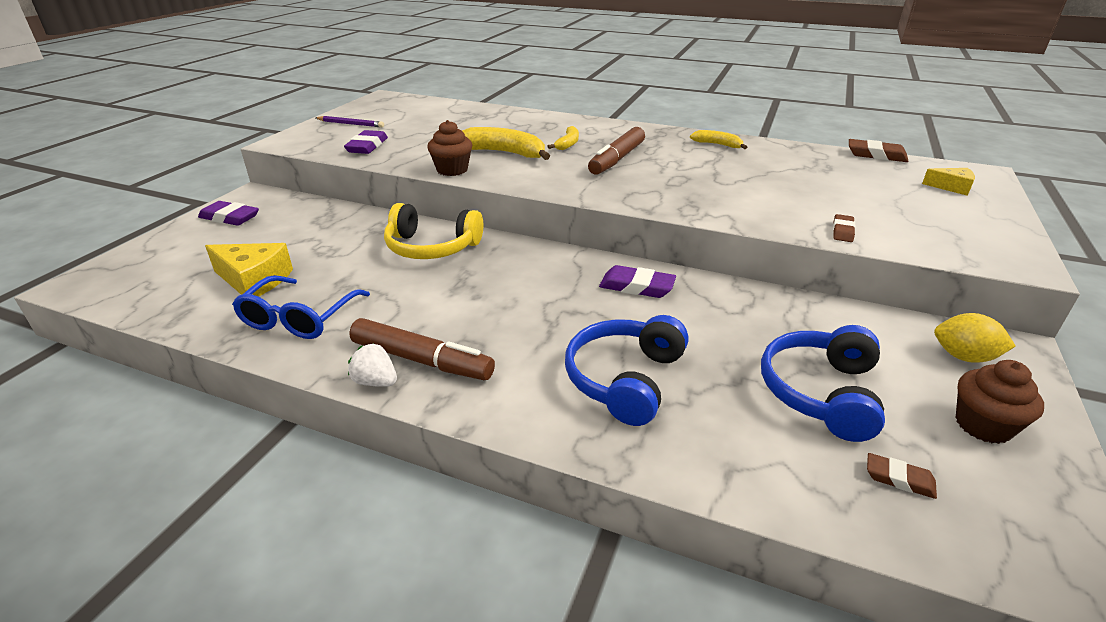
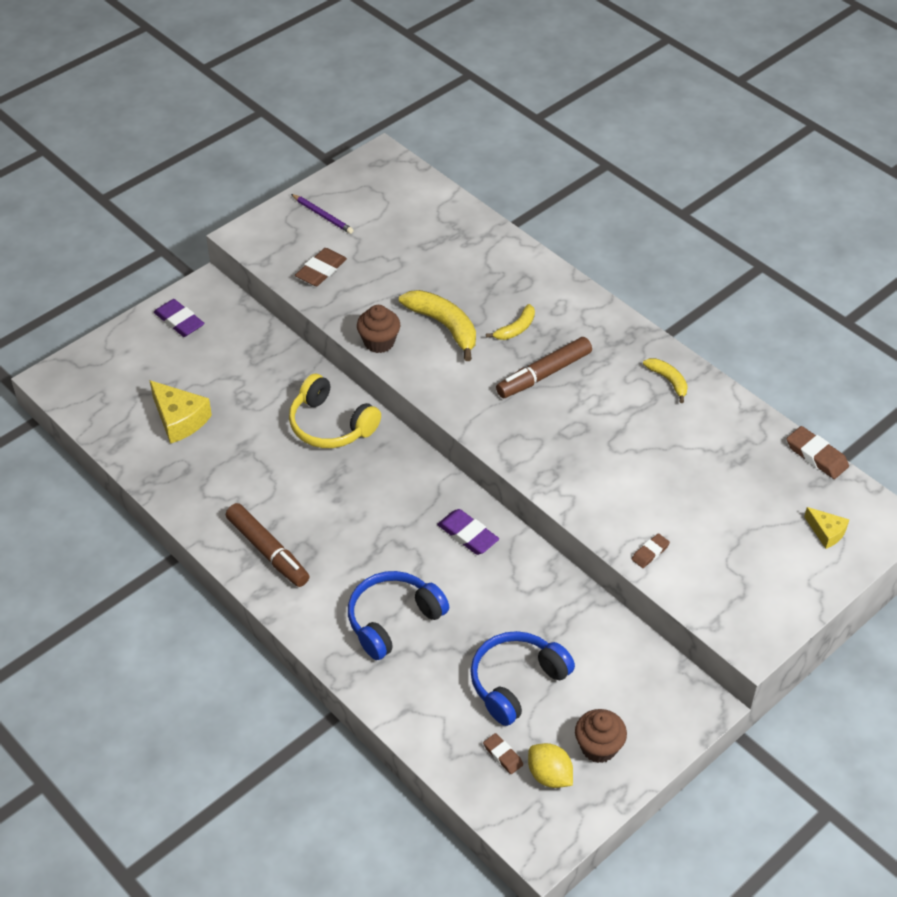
camera: 25 degrees right, 15 degrees up
blue glasses [232,275,370,339] -> none
purple eraser [344,130,388,154] -> brown eraser [295,248,347,286]
white strawberry [348,343,397,387] -> none
yellow lemon [934,313,1016,363] -> yellow lemon moved to [528,743,573,788]

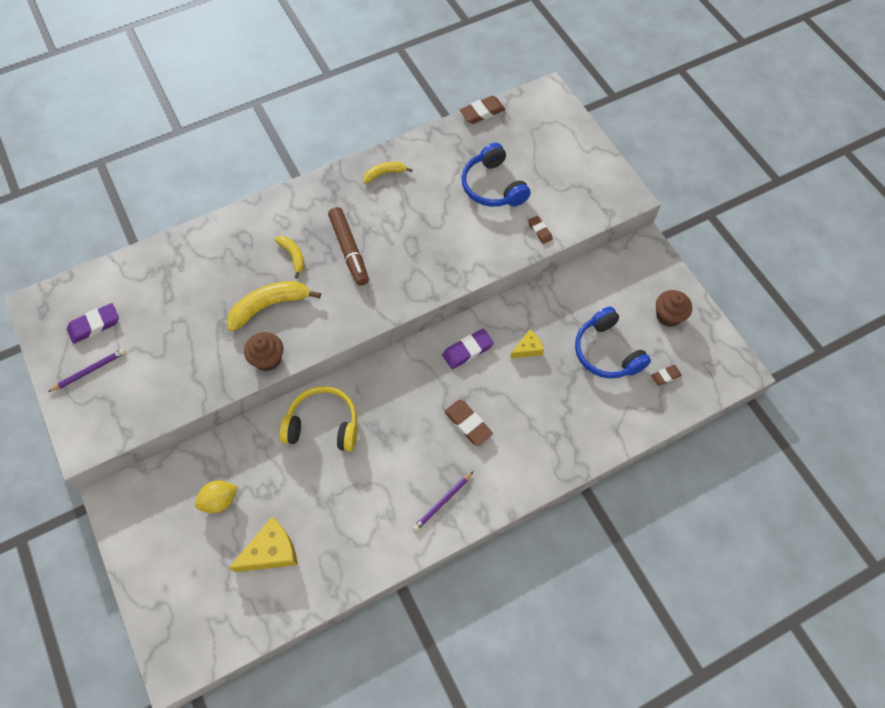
camera: 75 degrees left, 15 degrees up
purple eraser [154,299,204,337] -> purple eraser moved to [67,303,119,344]
brown marker [226,503,309,587] -> purple pencil [413,471,473,531]
yellow headphones [289,374,381,448] -> yellow headphones turned 135 degrees counterclockwise [279,386,357,452]
brown eraser [295,248,347,286] -> brown eraser moved to [444,400,493,446]
blue headphones [348,571,449,660] -> blue headphones moved to [462,143,531,207]
yellow lemon [528,743,573,788] -> yellow lemon moved to [195,481,238,513]
yellow cheese [804,507,849,549] -> yellow cheese moved to [510,330,544,358]

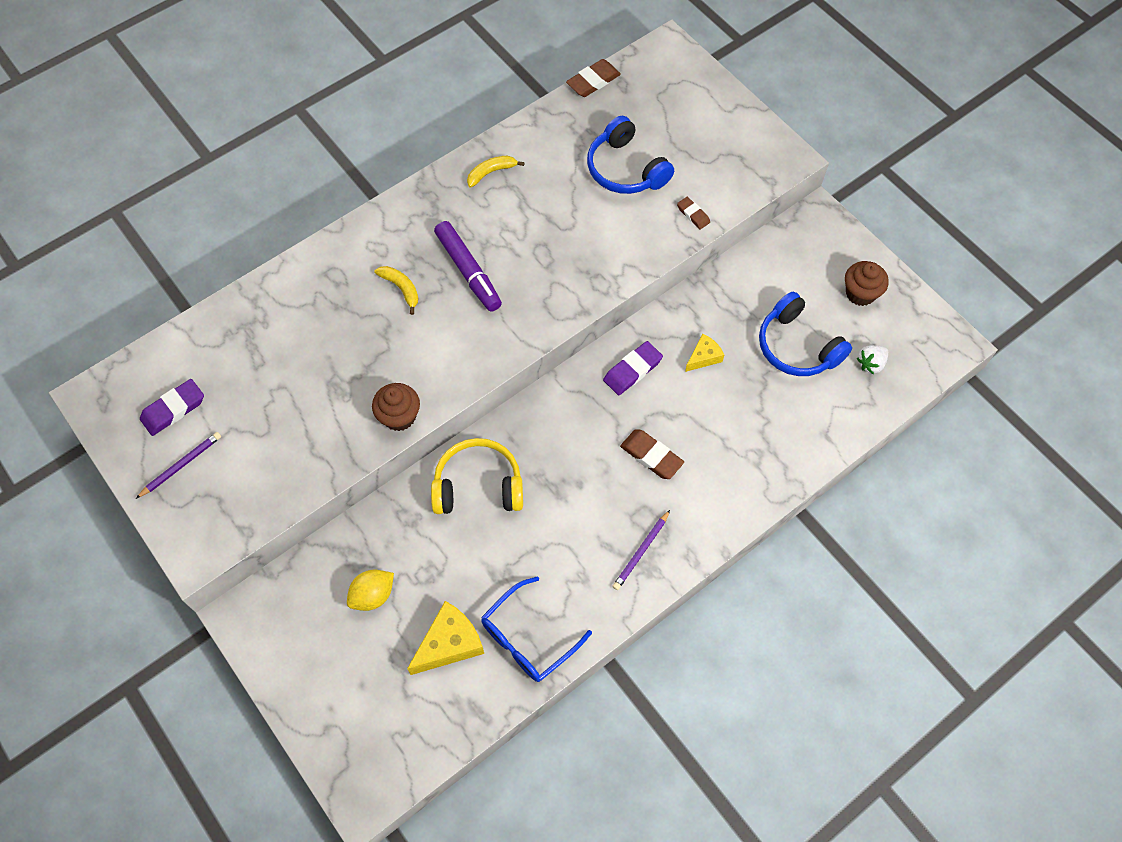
camera: 10 degrees left, 0 degrees up
yellow banana [227,281,321,332] -> none
brown marker [328,207,369,286] -> purple marker [434,221,502,312]
brown eraser [651,365,682,386] -> white strawberry [857,345,888,374]
none -> blue glasses [481,576,592,682]

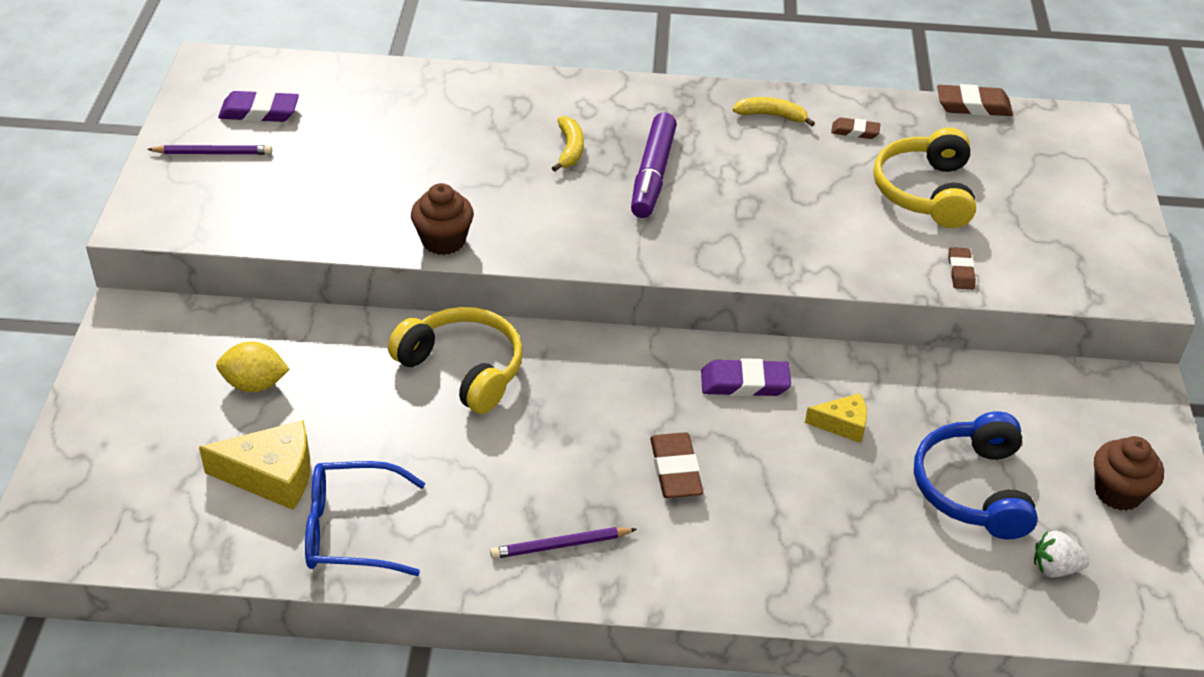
camera: 40 degrees right, 20 degrees down
blue headphones [587,116,674,194] -> yellow headphones [873,128,976,228]
none -> brown eraser [831,117,880,139]

